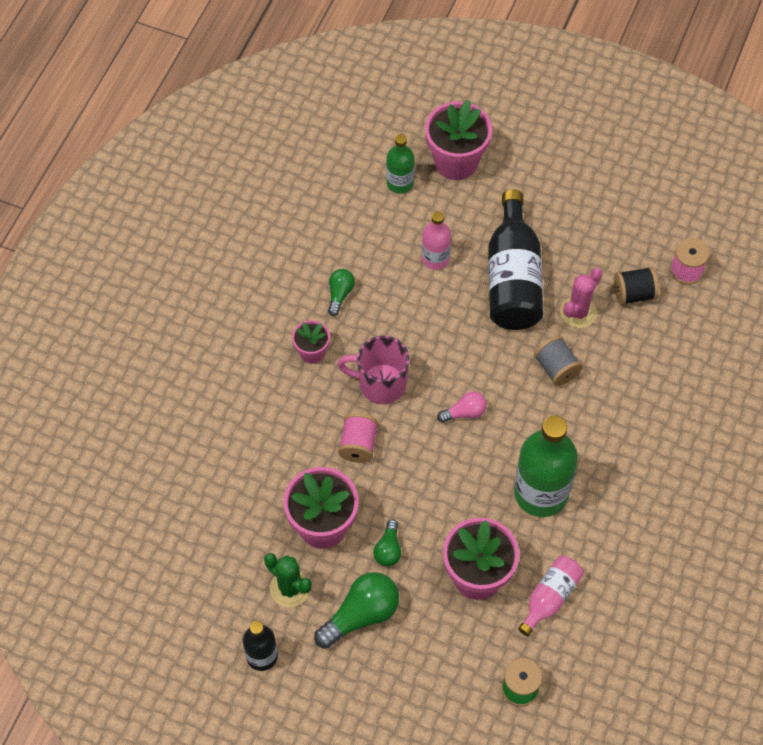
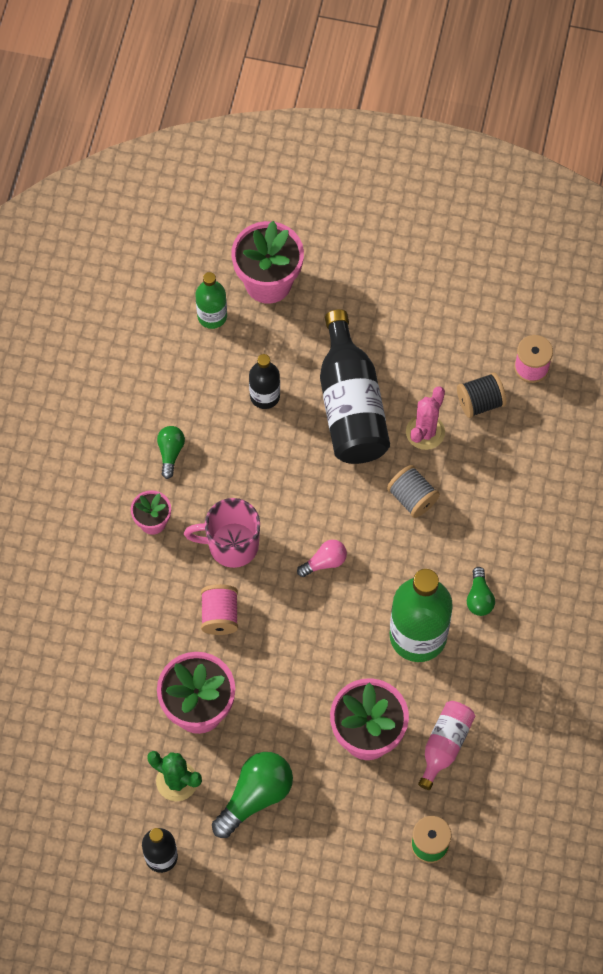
camera: 10 degrees left, 5 degrees up
green light bulb [373,519,401,567] -> green light bulb moved to [467,567,495,616]
pink bottle [422,211,451,270] -> black bottle [249,354,280,409]

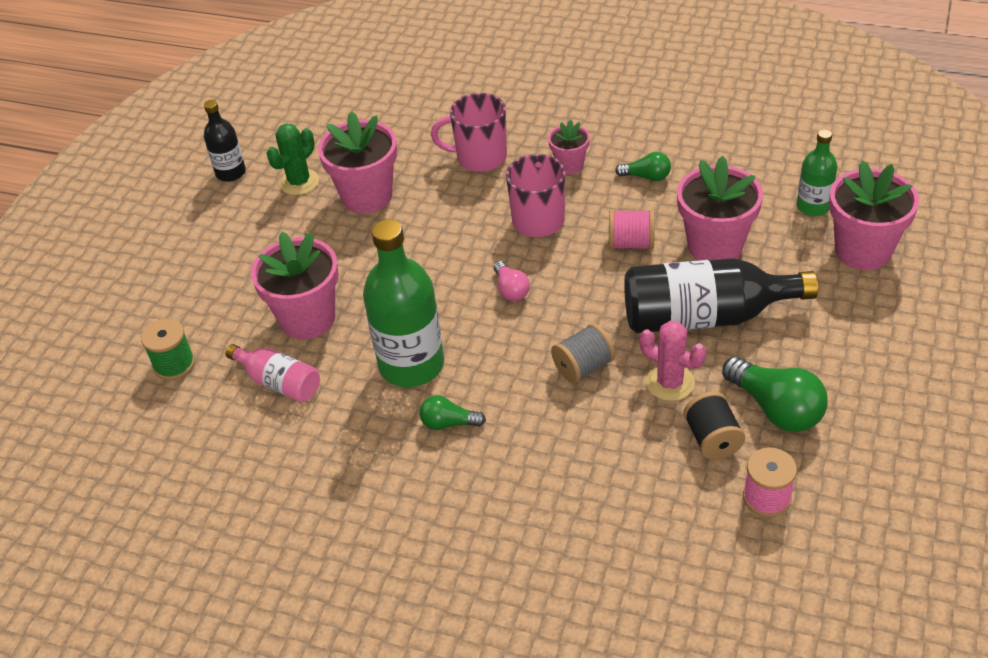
camera: 100 degrees right, 20 degrees down
pink spool [201,584,238,635] -> pink spool moved to [609,210,655,250]
green light bulb [212,752,293,838] -> green light bulb moved to [722,356,828,432]
black bottle [249,354,280,409] -> pink flower pot [677,156,763,260]
none -> pink mug [431,93,507,172]

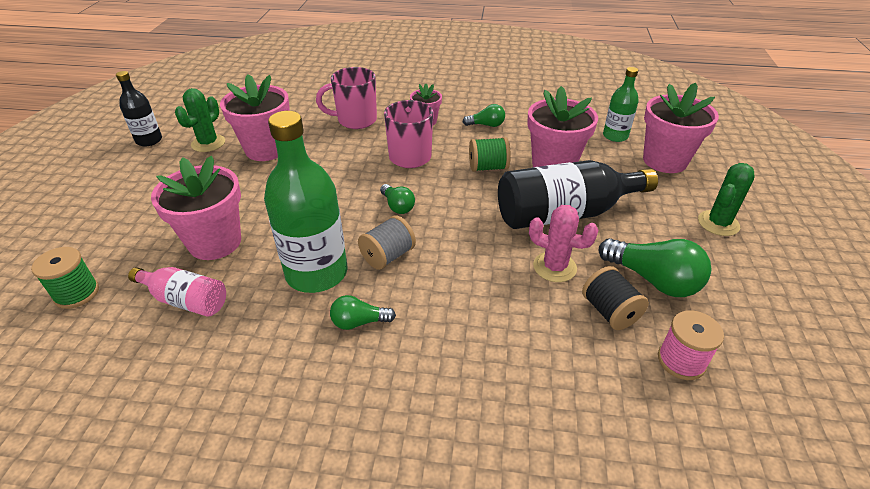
camera: 15 degrees left, 5 degrees down
pink light bulb [494,261,530,301] -> green light bulb [380,184,415,214]
grey spool [551,323,615,383] -> grey spool moved to [358,216,416,270]
pink spool [609,210,655,250] -> green spool [469,137,511,172]
none -> green cactus [698,163,755,236]

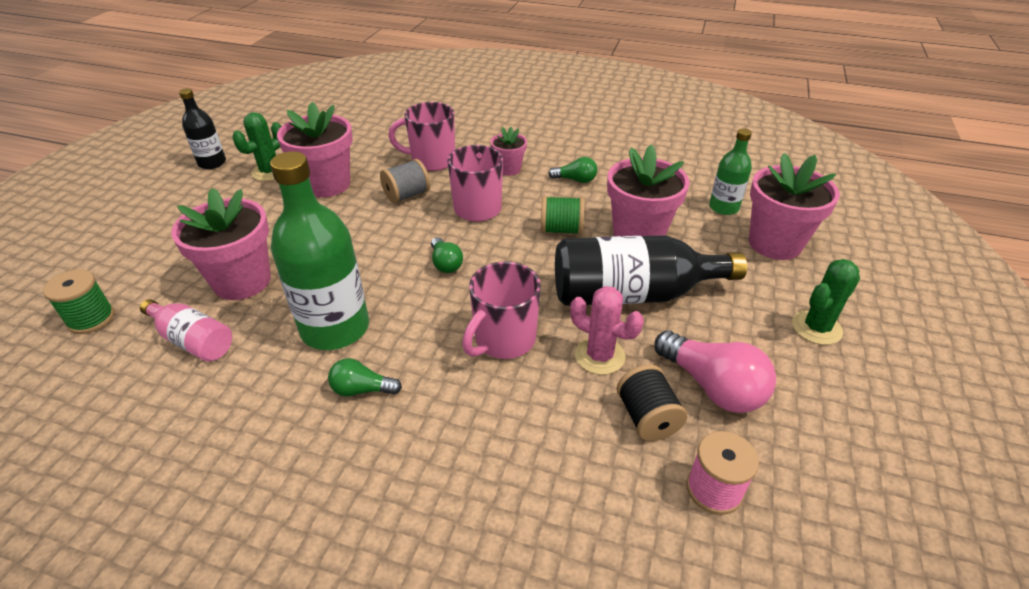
camera: 10 degrees right, 0 degrees up
grey spool [358,216,416,270] -> grey spool moved to [380,159,430,203]
green light bulb [599,238,711,297] -> pink light bulb [654,331,776,413]
none -> pink mug [462,261,541,359]

